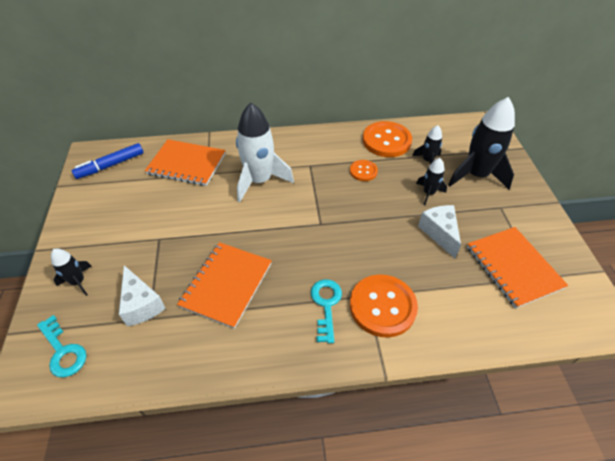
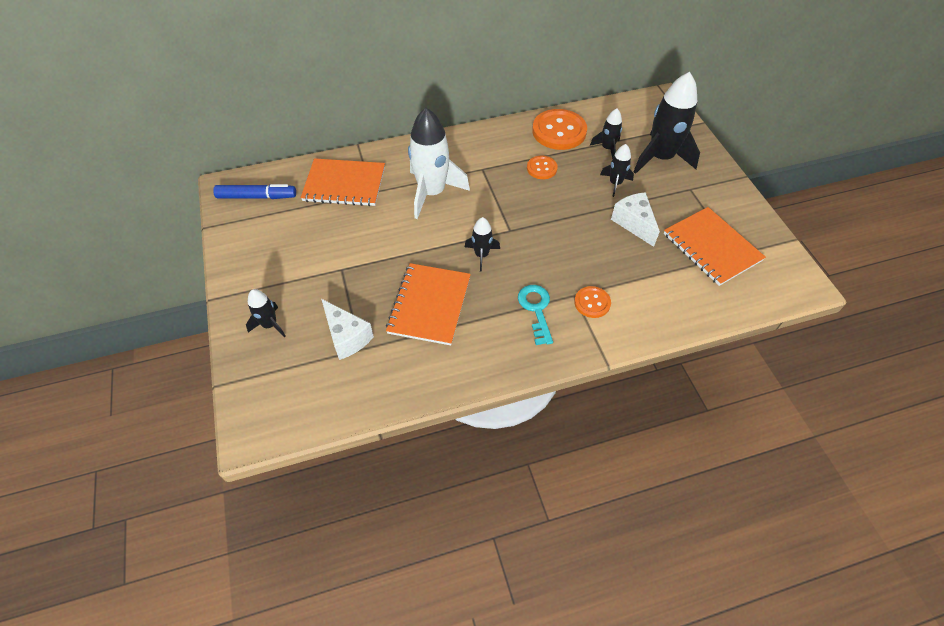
camera: 10 degrees left, 5 degrees up
turquoise key [37,315,87,377] -> none
blue marker [71,143,144,179] -> blue marker turned 135 degrees counterclockwise [213,184,296,199]
orange button [350,274,418,338] -> orange button [574,286,611,318], size x0.53
none -> black rocket [465,217,500,272]

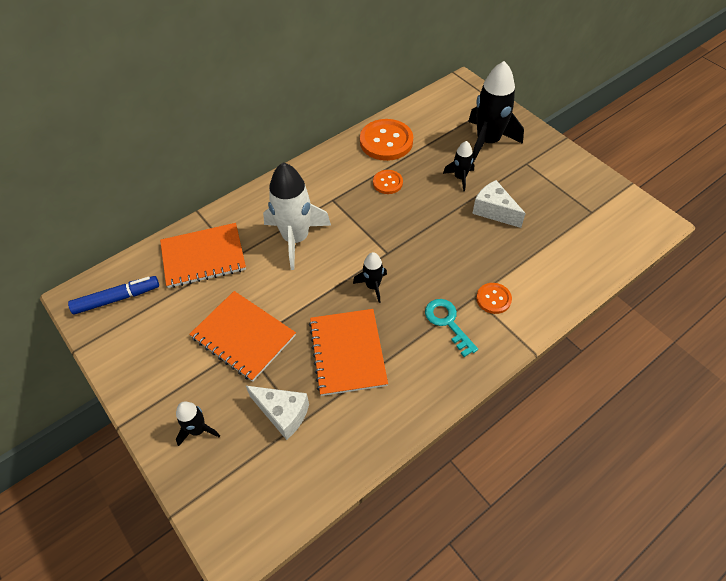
camera: 20 degrees left, 0 degrees up
black rocket [590,108,622,159] -> none
orange notebook [664,207,766,286] -> orange notebook moved to [189,291,296,382]

